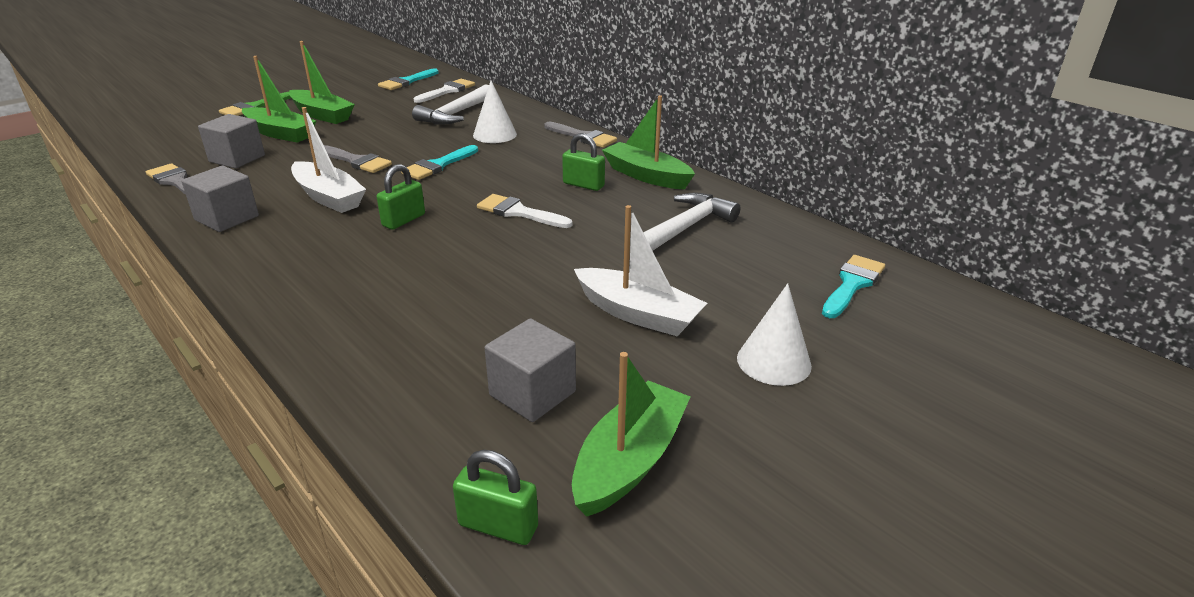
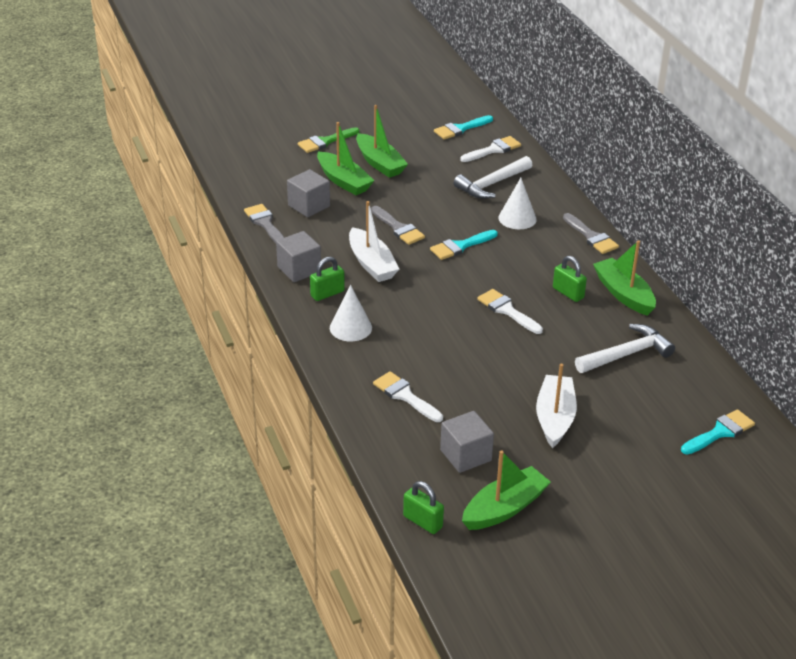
camera: 20 degrees right, 5 degrees up
green padlock [377,164,425,230] -> green padlock moved to [310,257,345,301]
white boat [574,205,707,336] -> white boat turned 135 degrees counterclockwise [536,364,577,448]
white cone [737,283,812,386] -> white cone moved to [330,285,372,341]
none -> white brush [373,371,443,422]

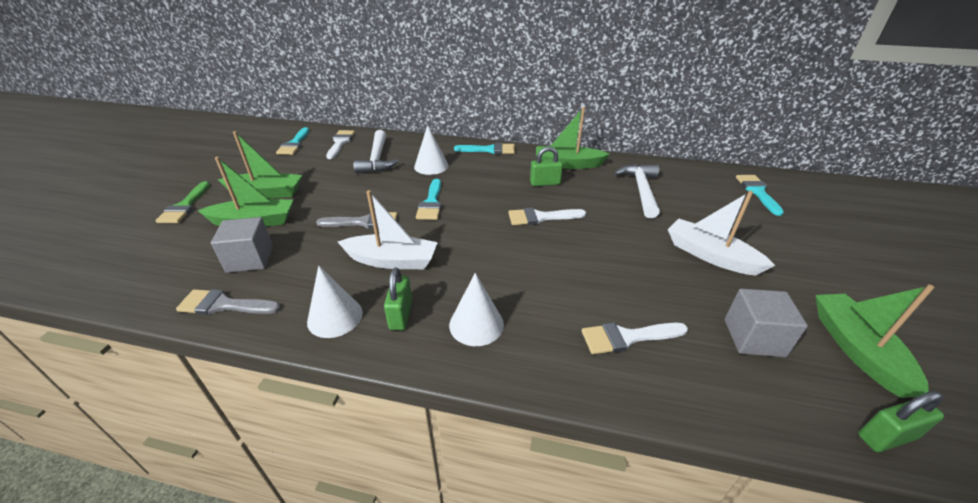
camera: 55 degrees left, 0 degrees up
grey cube [276,231,321,282] -> white cone [307,266,363,338]
grey brush [563,213,619,254] -> turquoise brush [454,143,515,154]

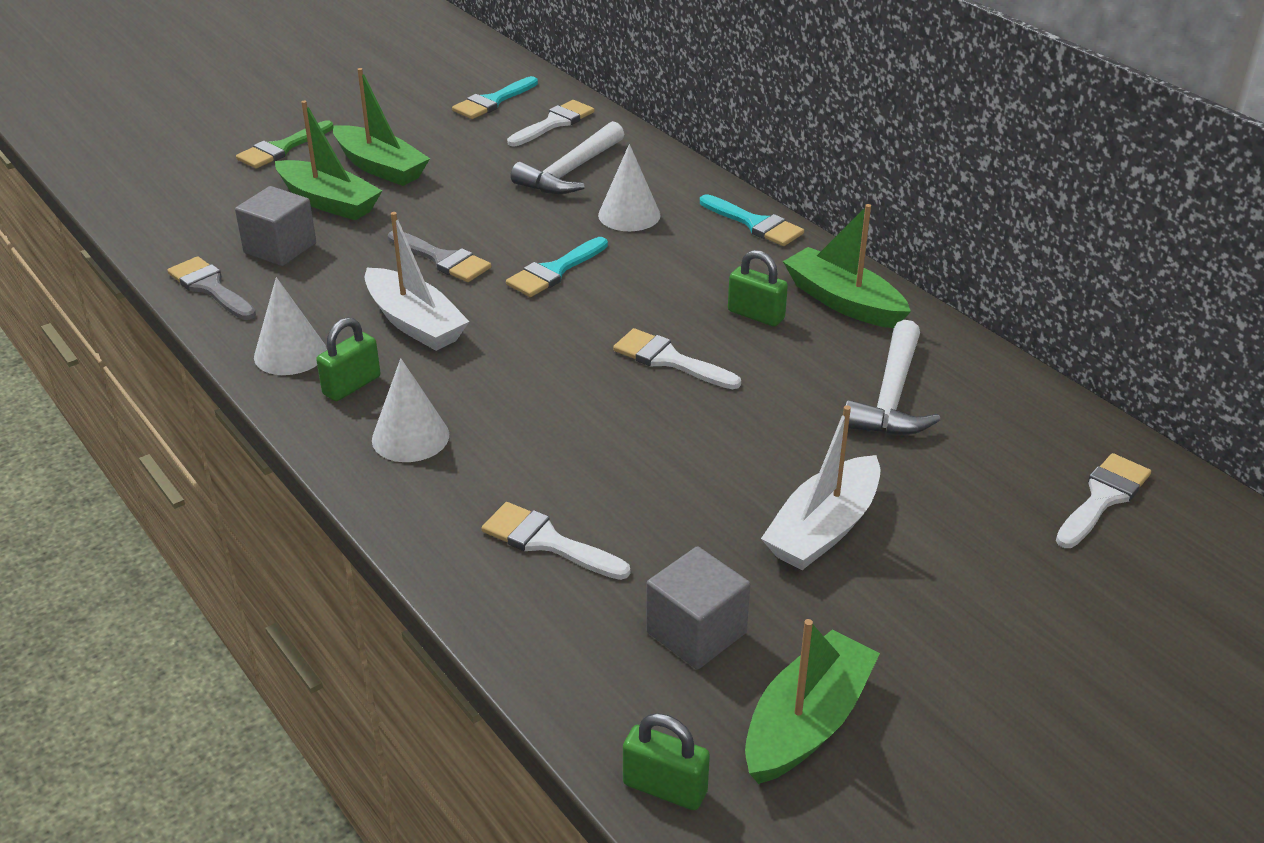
camera: 40 degrees right, 0 degrees up
white hammer [614,164,660,218] -> white hammer turned 150 degrees clockwise [845,320,941,435]
white boat [668,191,775,276] -> white boat turned 135 degrees counterclockwise [761,405,881,570]
turquoise brush [736,175,784,216] -> white brush [1056,453,1151,548]

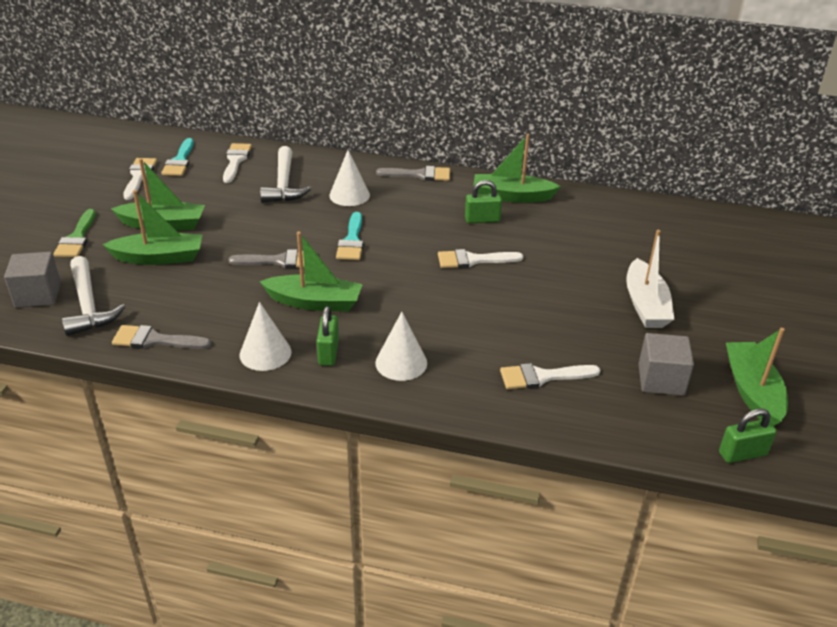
camera: 40 degrees left, 0 degrees up
grey cube [235,186,316,266] -> grey cube moved to [4,252,61,308]
white boat [365,212,470,351] -> green boat [259,231,363,312]
turquoise brush [700,194,804,246] -> grey brush [376,166,450,181]
white hammer [845,320,941,435] -> white hammer moved to [62,256,126,336]
white brush [1056,453,1151,548] -> white brush moved to [123,158,157,200]

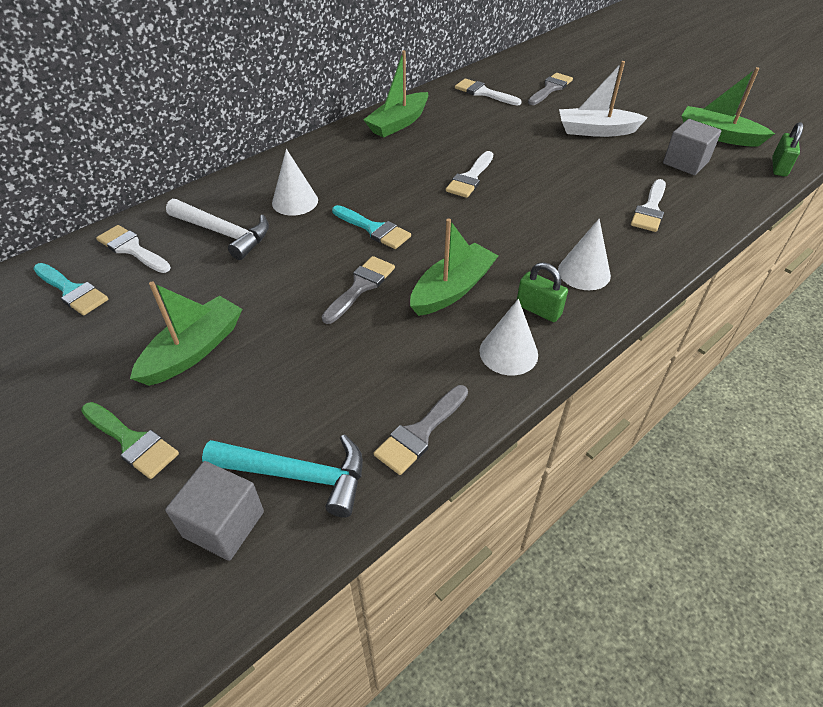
camera: 55 degrees left, 10 degrees up
white hammer [62,256,126,336] -> turquoise hammer [202,434,363,517]
green boat [102,190,202,265] -> none
white brush [123,158,157,200] -> white brush moved to [455,78,521,105]
grey brush [376,166,450,181] -> grey brush moved to [528,73,573,105]
green padlock [465,180,502,223] -> none
white boat [626,230,675,328] -> white boat turned 150 degrees clockwise [559,61,648,137]

